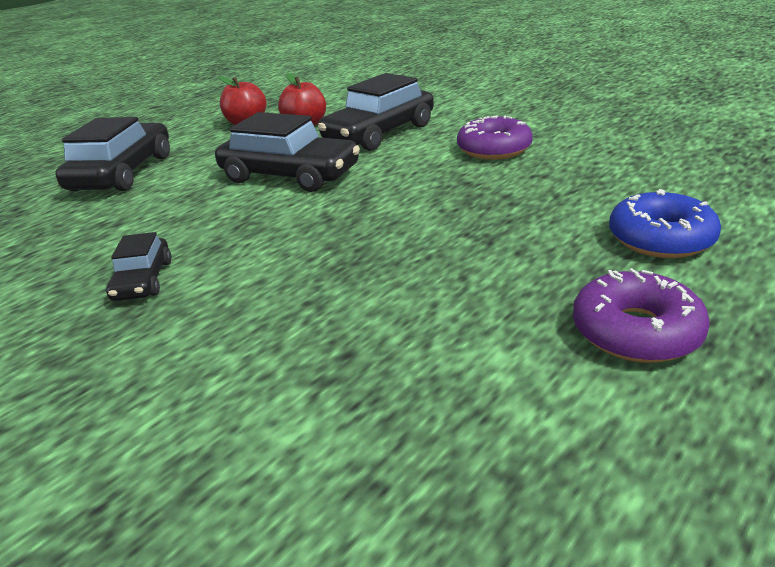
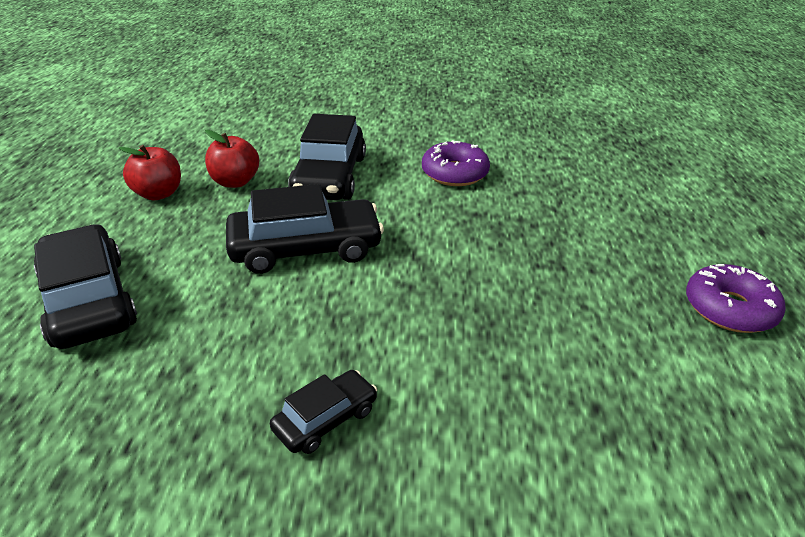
camera: 40 degrees left, 5 degrees up
black car [106,232,172,301] -> black car turned 90 degrees counterclockwise [270,370,377,454]
blue donut [609,189,721,258] -> none

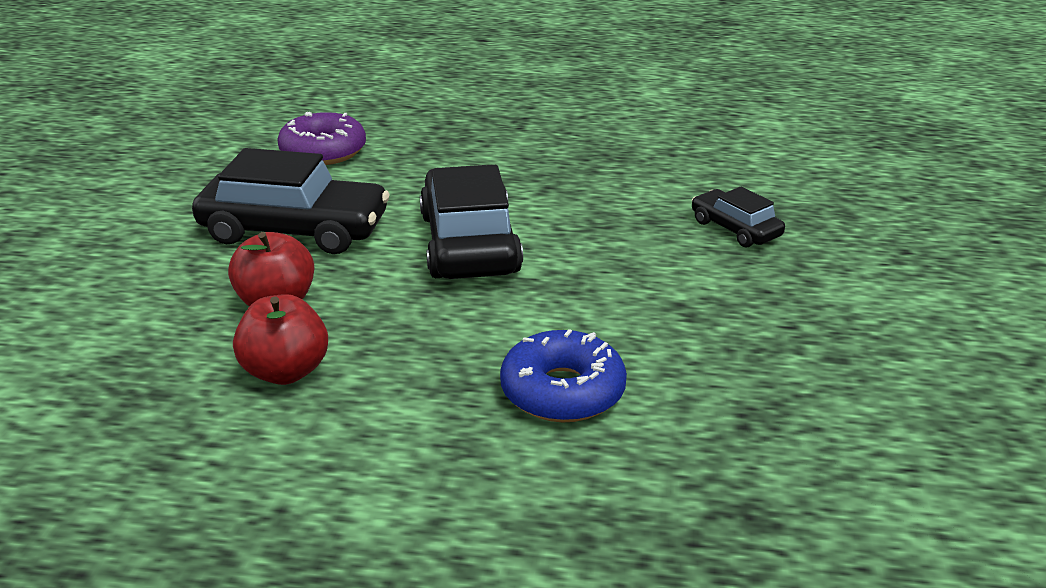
camera: 85 degrees left, 5 degrees down
black car [34,224,137,349] -> blue donut [500,329,627,422]
purple donut [686,264,786,333] -> none

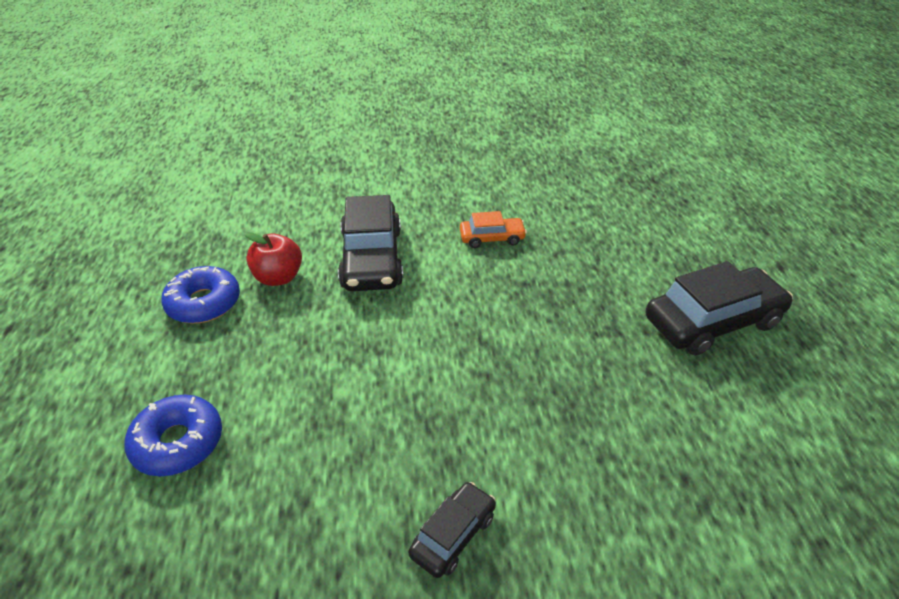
camera: 75 degrees right, 10 degrees up
red apple [233,294,328,385] -> blue donut [161,266,240,324]
purple donut [277,112,366,165] -> orange car [460,211,527,248]
black car [420,165,523,279] -> black car moved to [646,261,793,356]

